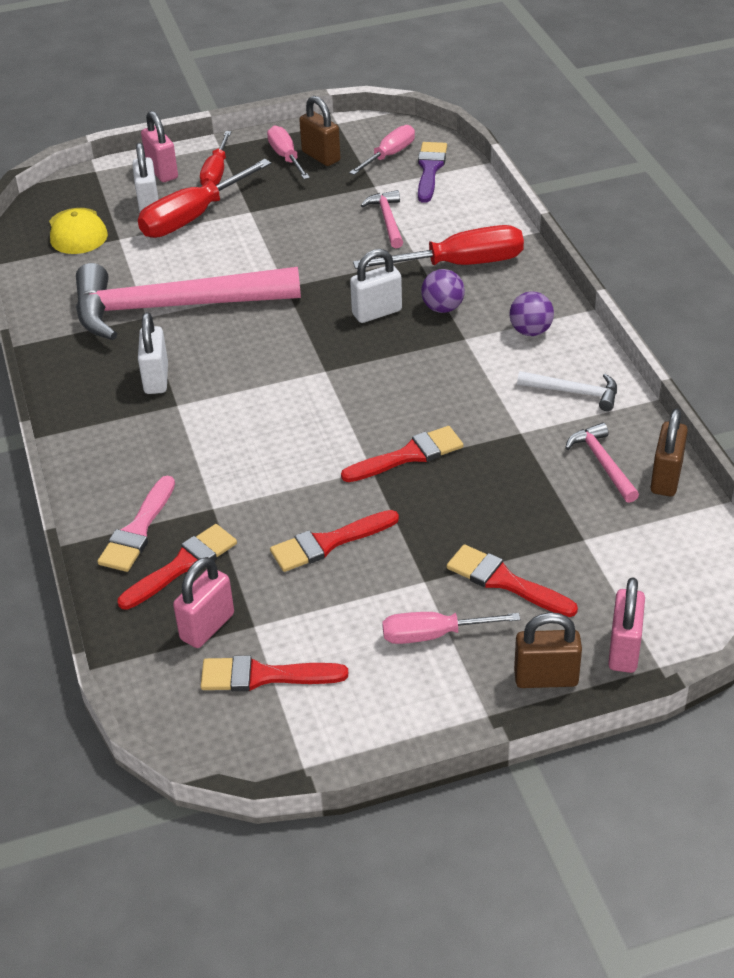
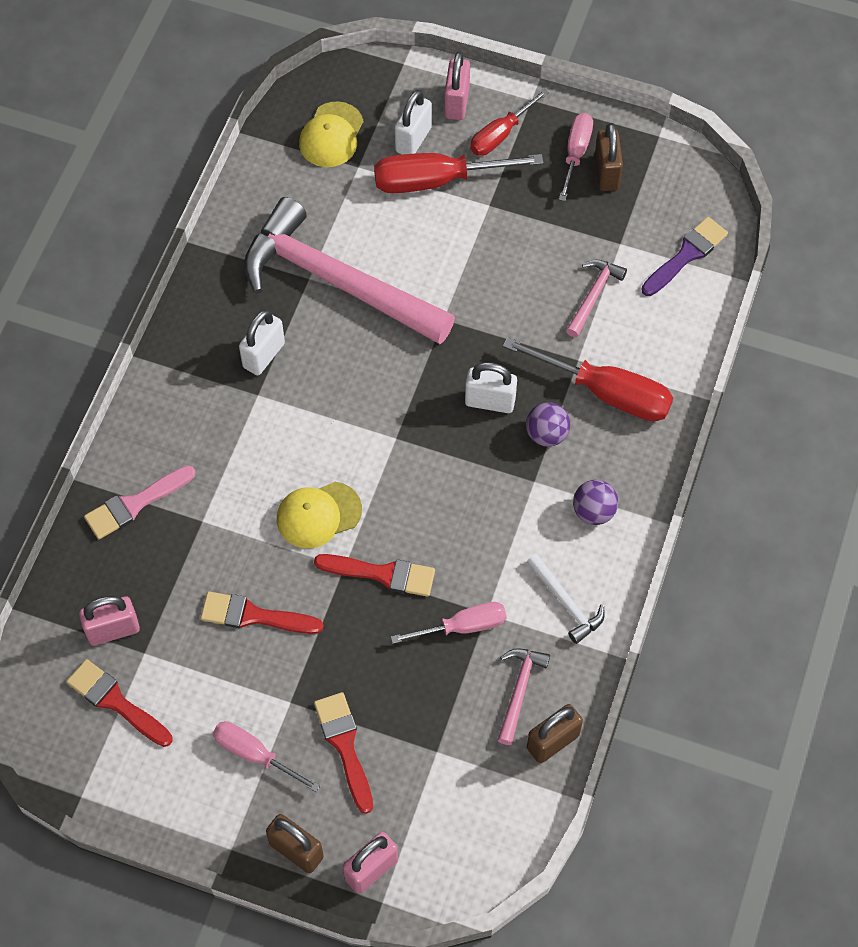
camera: 35 degrees right, 20 degrees up
red brush [118,524,237,610] -> none
pink screwdriver [349,125,415,175] -> pink screwdriver moved to [391,602,507,644]
none -> yellow cap [277,482,362,548]

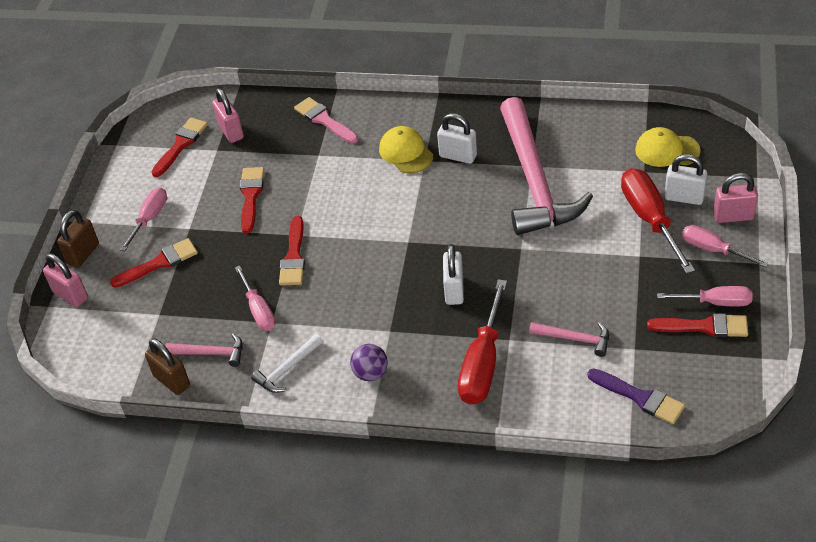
camera: 85 degrees right, 15 degrees down
pink hammer [244,197,455,344] -> pink hammer turned 150 degrees clockwise [500,97,593,235]
yellow cap [277,482,362,548] -> yellow cap moved to [379,126,433,173]
red screwdriver [470,89,549,156] -> pink screwdriver [682,225,769,268]
purple ball [526,402,570,447] -> none
brown padlock [595,123,623,191] -> red brush [647,313,748,337]

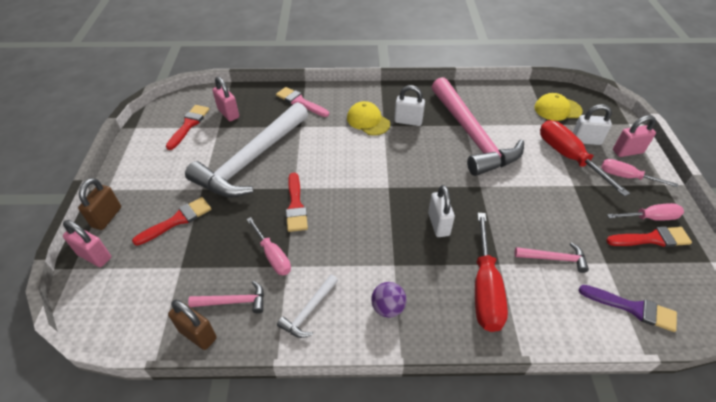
camera: 15 degrees left, 0 degrees up
pink screwdriver [120,188,167,251] -> none
red brush [240,167,264,234] -> white hammer [185,102,308,198]

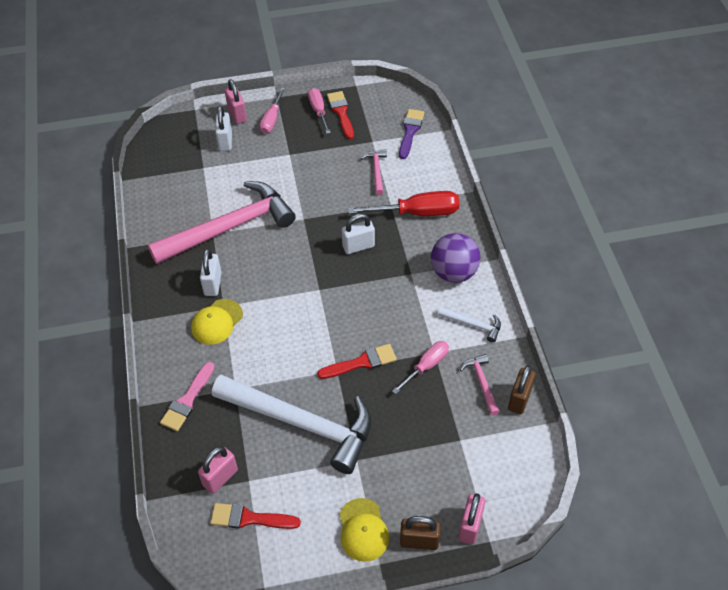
camera: 100 degrees left, 5 degrees up
red brush [132,197,211,246] -> none
purple ball [371,282,407,318] -> purple ball [431,233,481,283], size x1.72
yellow cap [535,93,583,121] -> yellow cap moved to [339,498,389,562]
red screwdriver [540,120,630,197] -> none

